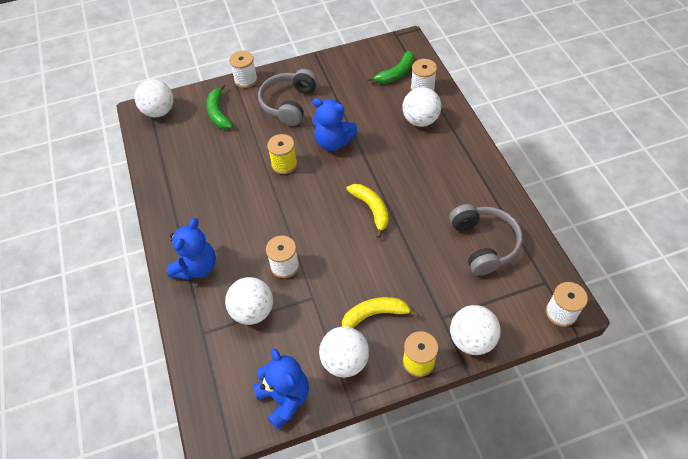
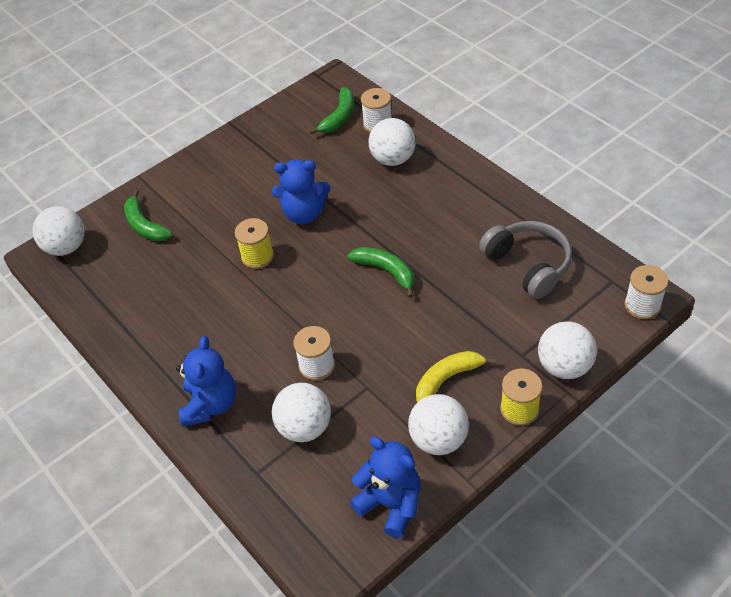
camera: 20 degrees left, 5 degrees down
white spool [229,51,257,88] -> none
grey headphones [258,69,318,126] -> none
yellow banana [346,184,389,238] -> green banana [347,247,414,298]

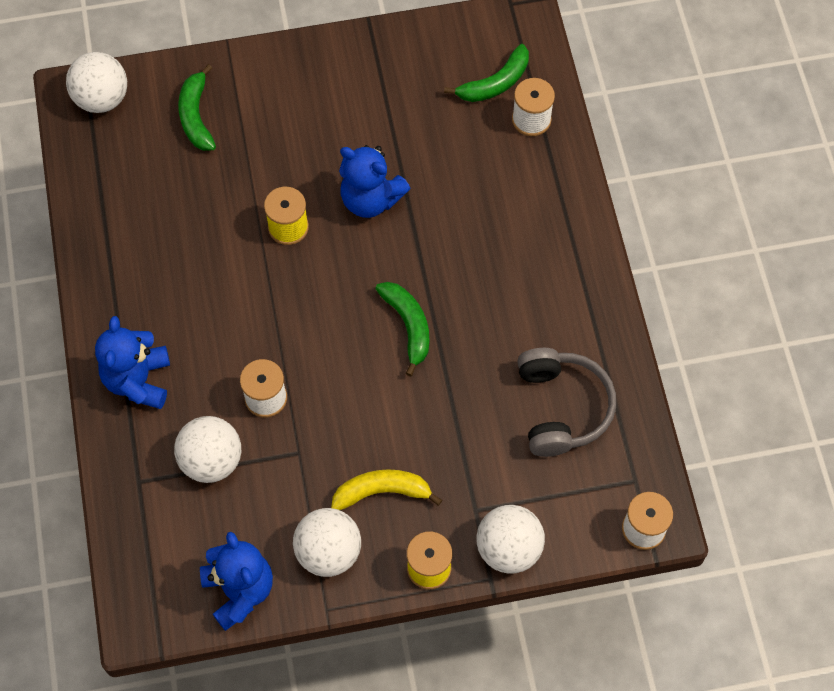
camera: 25 degrees right, 15 degrees up
blue teddy bear [176,336,236,427] -> blue teddy bear turned 150 degrees clockwise [95,316,170,409]
white ball [369,118,416,166] -> none

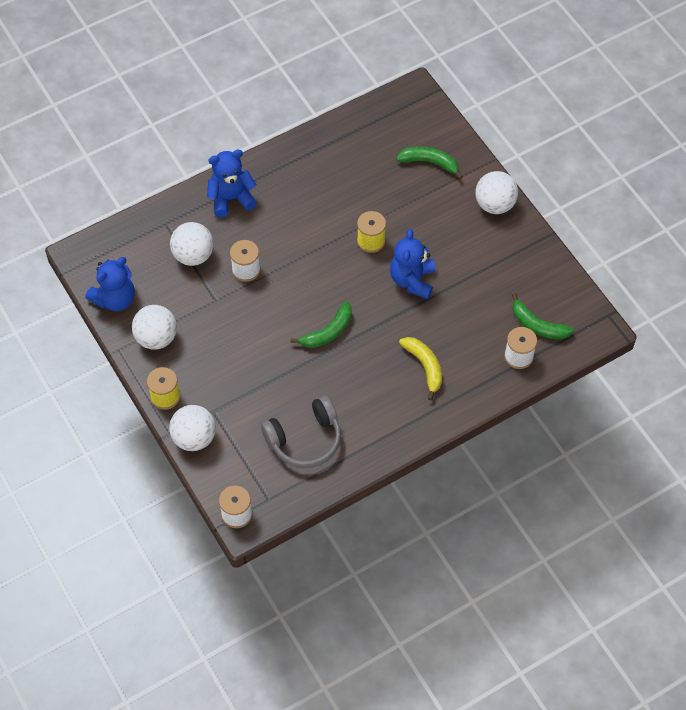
camera: 70 degrees right, 5 degrees down
white ball [66,52,127,113] -> white ball moved to [475,171,518,214]
green banana [178,64,216,151] -> green banana turned 45 degrees clockwise [396,146,463,179]
yellow banana [331,469,442,510] -> yellow banana moved to [399,337,442,400]

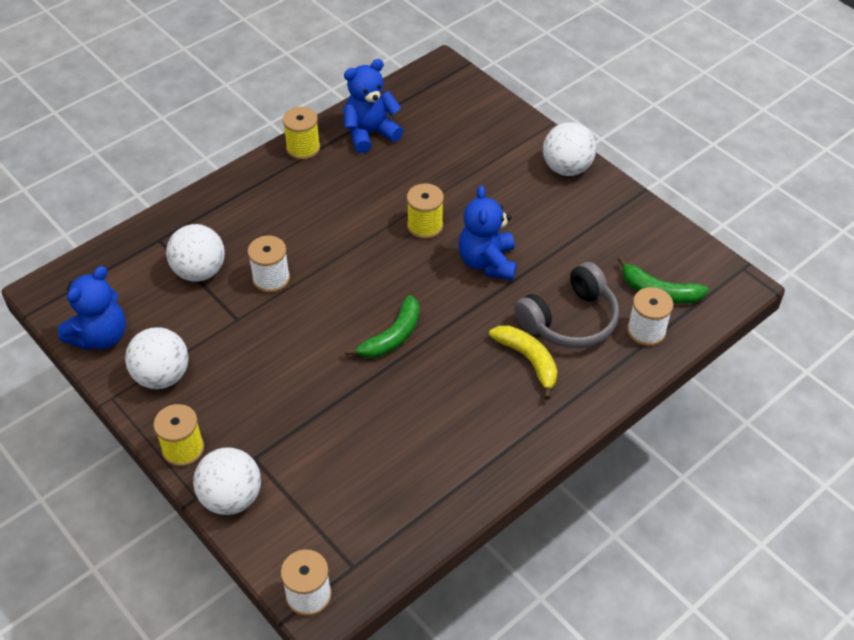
camera: 10 degrees left, 10 degrees down
blue teddy bear [207,149,257,217] -> blue teddy bear moved to [343,59,403,153]
grey headphones [261,396,341,468] -> grey headphones moved to [514,262,619,348]
green banana [396,146,463,179] -> none
none -> yellow spool [283,107,320,160]

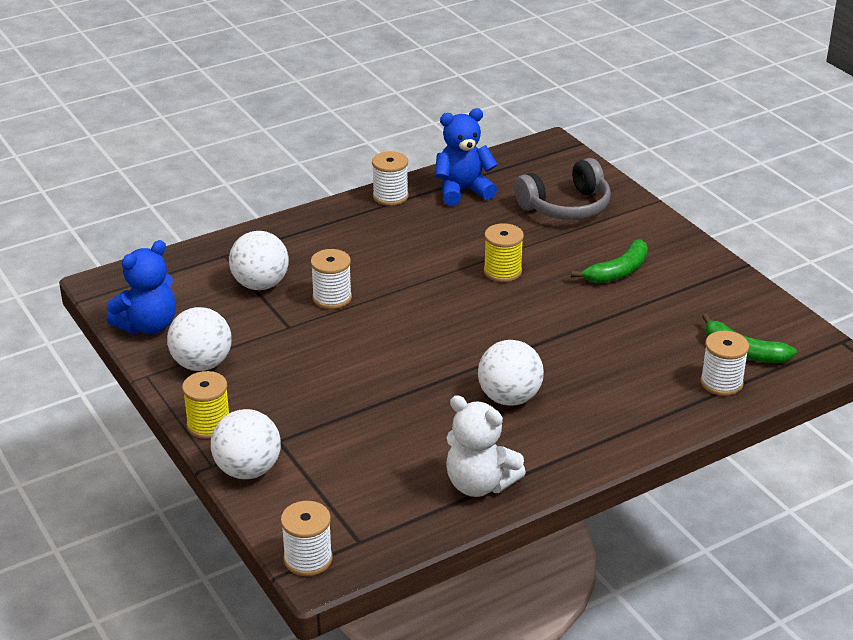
camera: 10 degrees right, 15 degrees down
yellow spool [283,107,320,160] -> white spool [372,151,409,206]
green banana [345,295,420,358] -> green banana moved to [571,239,648,283]
blue teddy bear [458,185,517,280] -> none
yellow banana [489,325,558,400] -> none
grey headphones [514,262,619,348] -> grey headphones moved to [514,158,611,220]
white ball [543,122,596,176] -> white ball moved to [478,340,544,406]
none -> white teddy bear [446,395,526,497]

